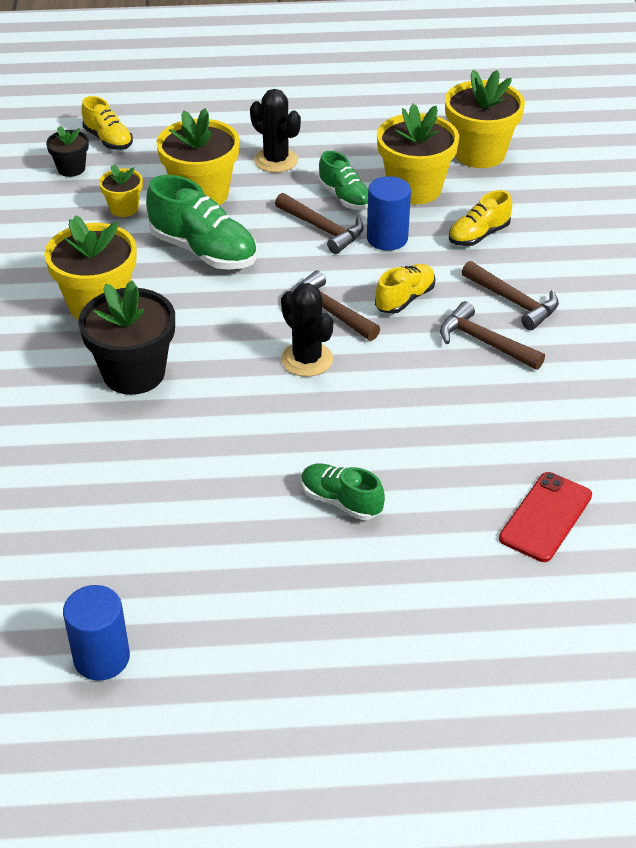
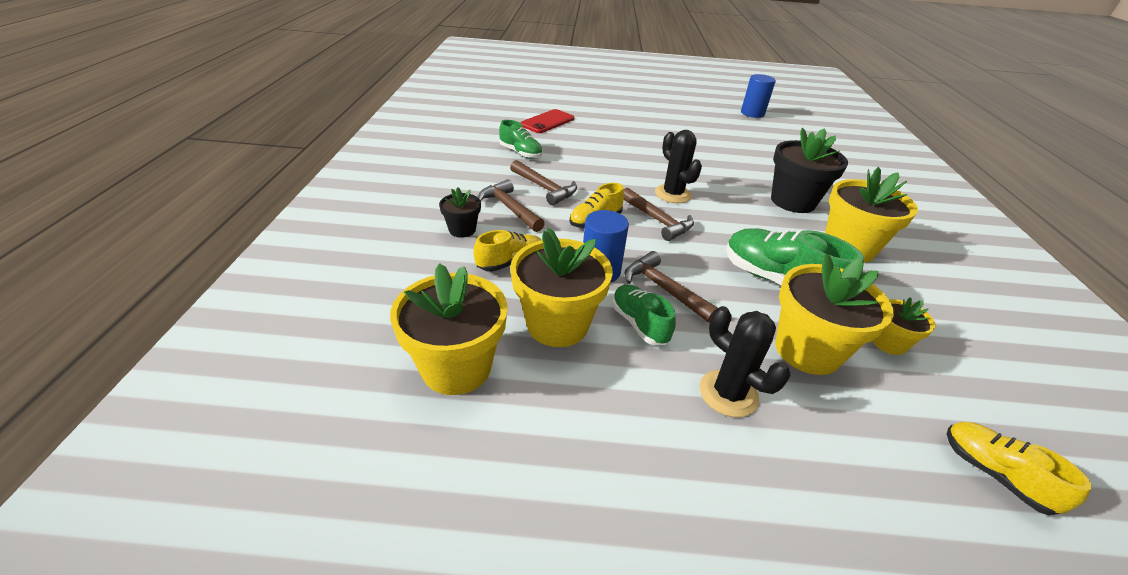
camera: 175 degrees left, 5 degrees down
black flower pot [46,126,89,177] -> black flower pot moved to [439,187,481,238]
green shoe [301,464,385,520] -> green shoe moved to [499,120,543,159]

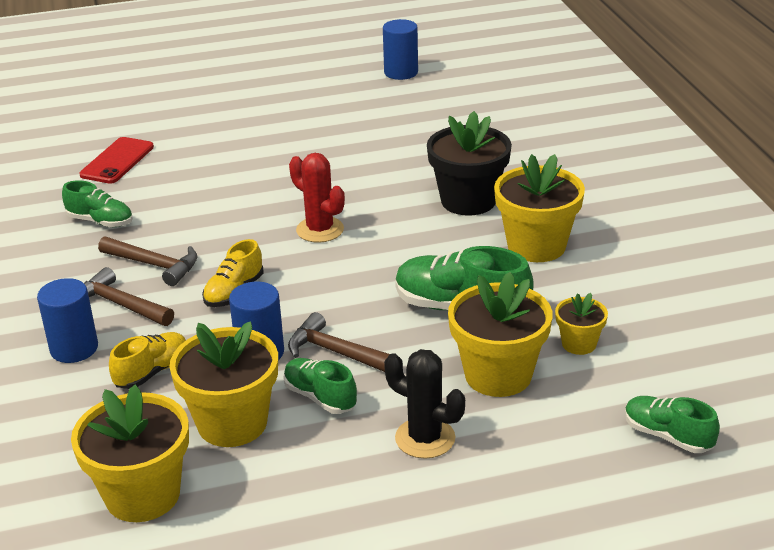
camera: 15 degrees left, 5 degrees down
black flower pot [439,187,481,238] -> blue cylinder [37,278,98,363]
brown hammer [624,188,694,241] -> none
black cactus [655,130,702,203] -> red cactus [289,153,345,243]
yellow shoe [947,422,1092,515] -> green shoe [625,396,720,453]

